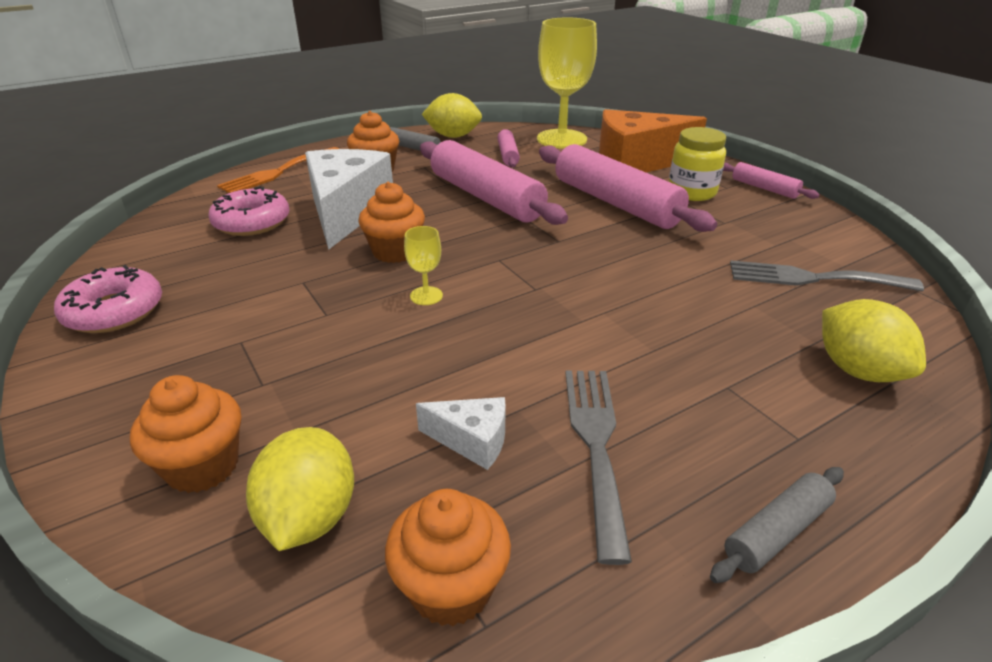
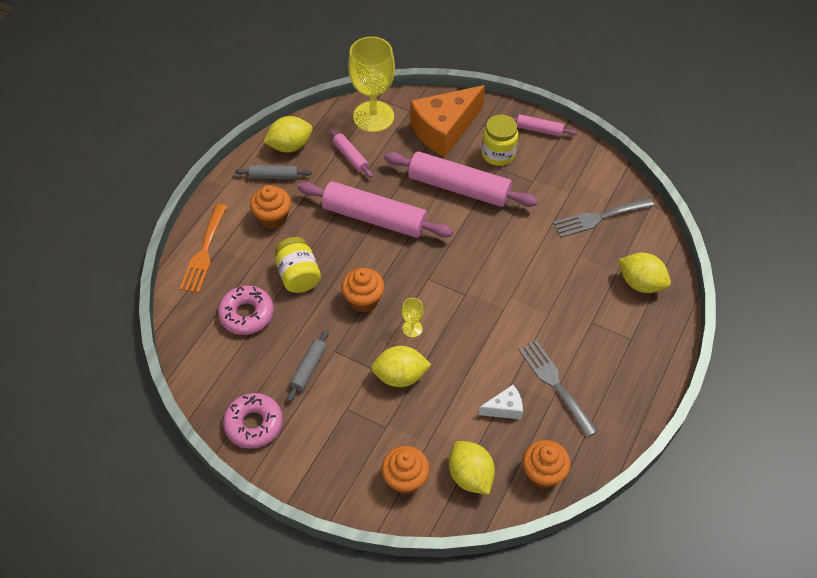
camera: 30 degrees left, 20 degrees up
white cheese [305,149,393,250] -> yellow jar [275,237,321,293]
grey rolling pin [710,467,844,583] -> grey rolling pin moved to [287,330,329,402]
none -> yellow lemon [371,346,431,387]

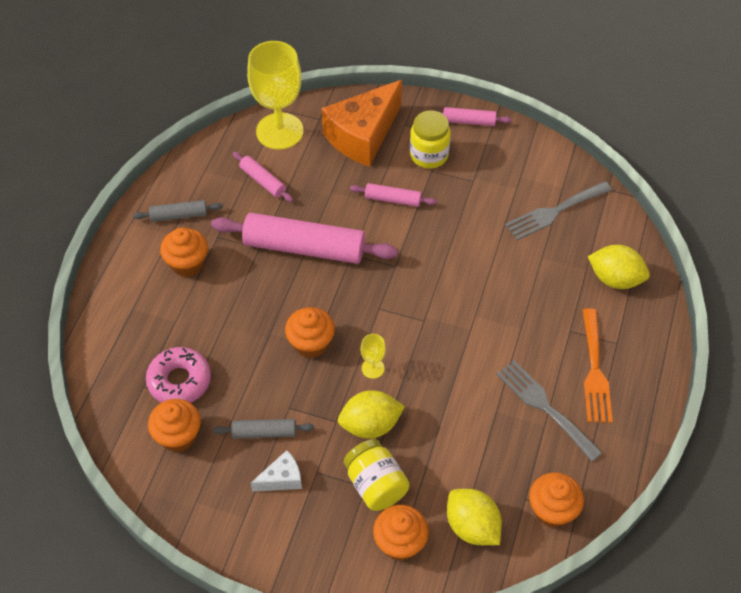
camera: 10 degrees left, 0 degrees up
orange fork [180,204,227,293] -> orange fork moved to [583,309,613,423]
pink donut [223,393,283,449] -> none
yellow lemon [263,116,312,152] -> none
yellow jar [275,237,321,293] -> yellow jar moved to [344,439,410,511]
grey rolling pin [287,330,329,402] -> grey rolling pin turned 75 degrees clockwise [213,419,314,439]
pink rolling pin [384,151,538,207] -> pink rolling pin [350,183,437,207], size x0.48
white cheese [479,385,523,419] -> white cheese moved to [251,450,302,492]
none -> orange cupcake [148,399,201,452]

